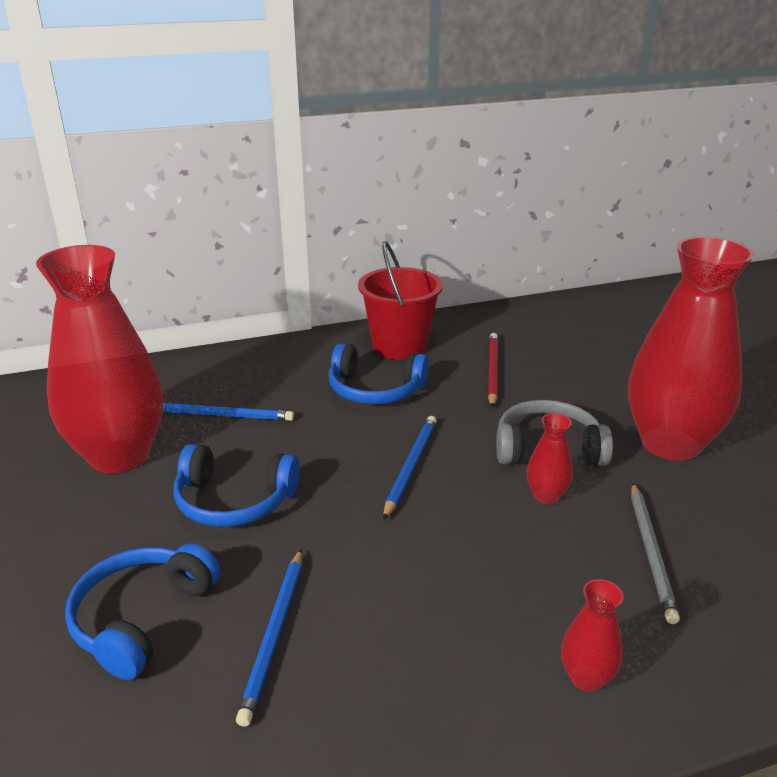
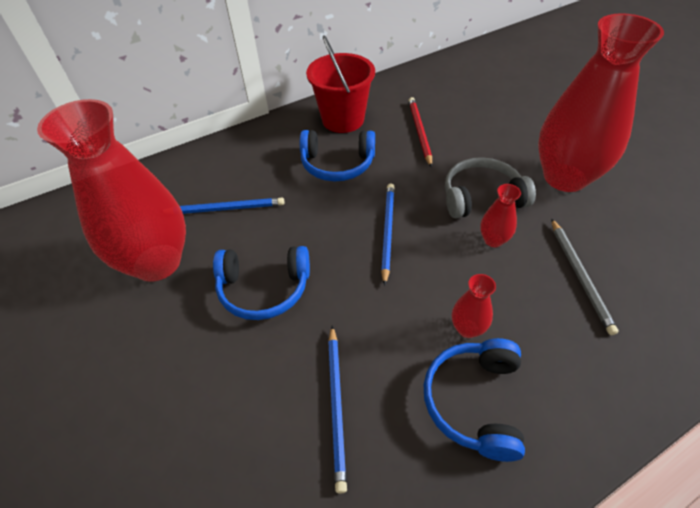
camera: 10 degrees left, 20 degrees up
blue headphones [65,543,220,680] -> blue headphones moved to [424,338,525,462]
red vase [561,579,624,692] -> red vase moved to [452,274,496,338]

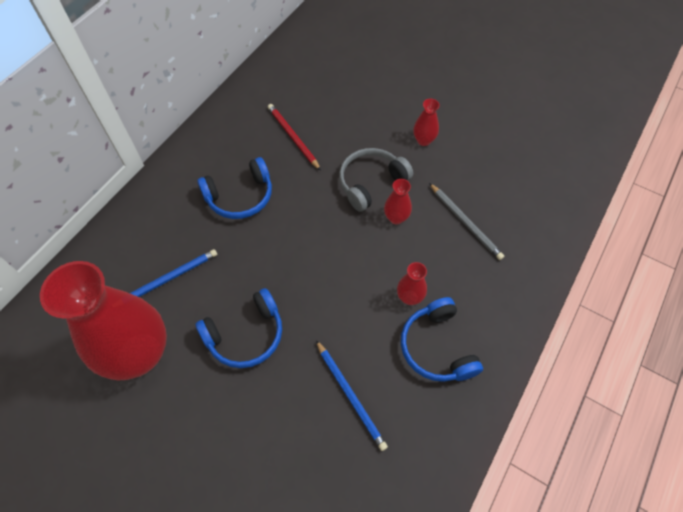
camera: 30 degrees left, 10 degrees up
red bucket [306,35,375,133] -> none
blue pencil [381,184,395,286] -> none
red vase [538,13,664,192] -> red vase [413,99,440,146], size x0.40

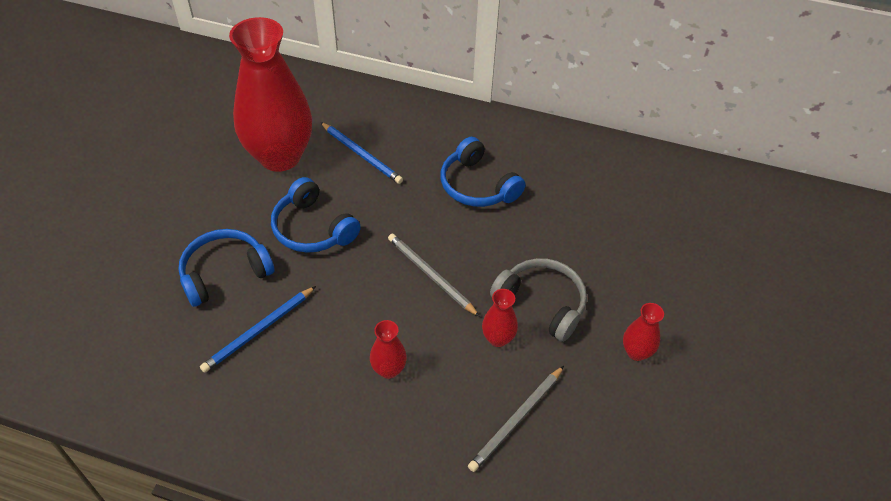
camera: 75 degrees right, 10 degrees down
red pencil [268,104,321,171] -> none
blue headphones [401,297,483,382] -> blue headphones moved to [178,229,274,307]
none -> grey pencil [388,234,480,317]

